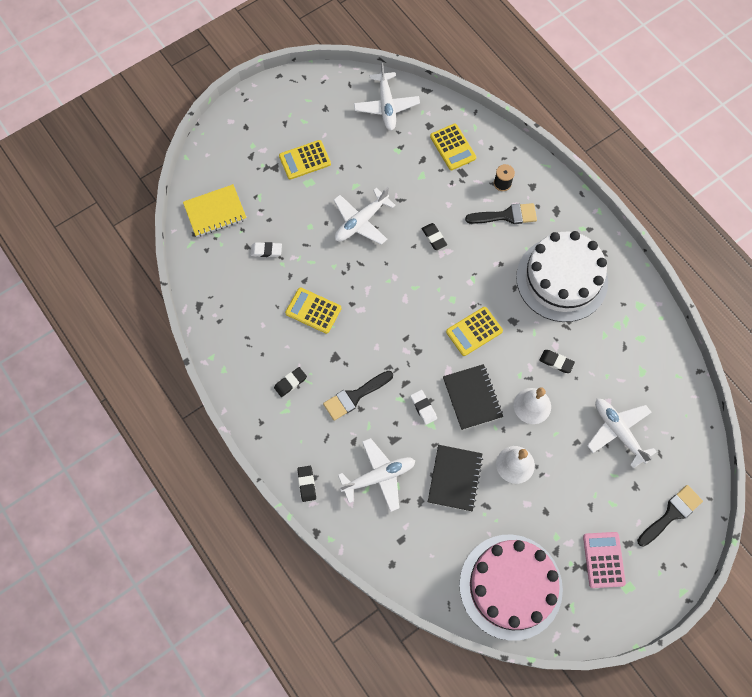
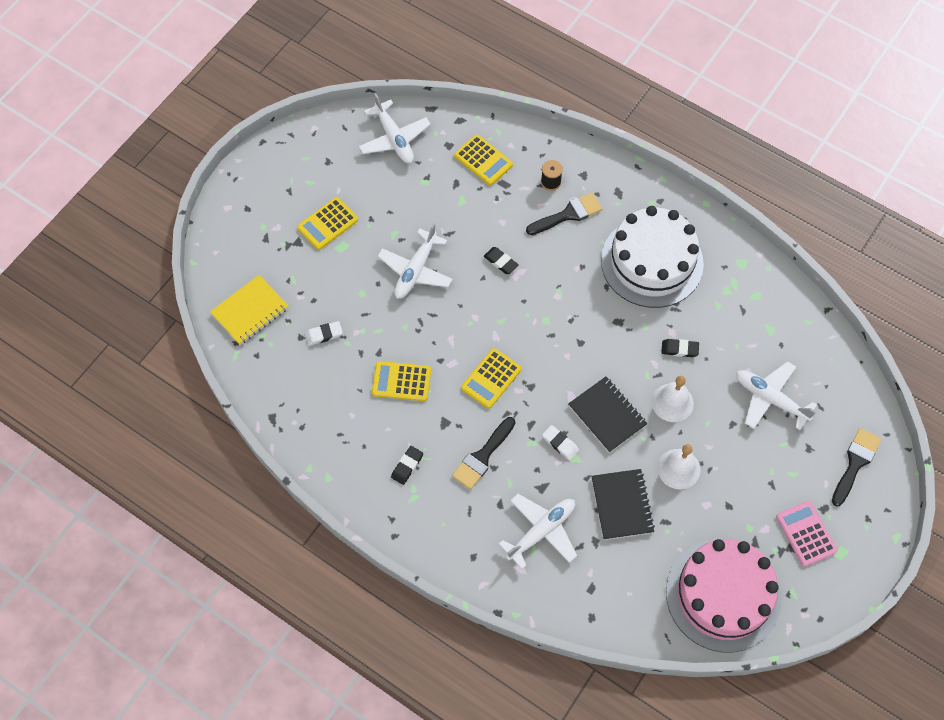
camera: 20 degrees left, 5 degrees down
black eraser [297,466,316,502] -> none
yellow calculator [446,307,503,356] -> yellow calculator moved to [461,348,522,409]

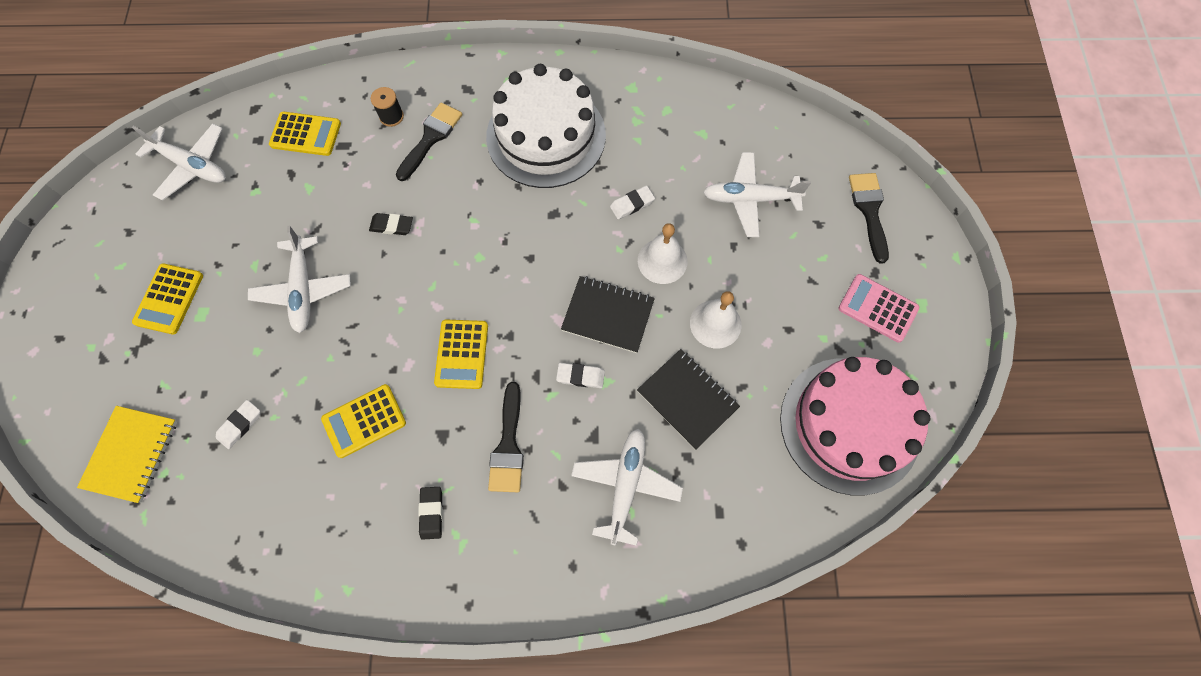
camera: 35 degrees left, 5 degrees up
black eraser [661,339,699,357] -> white eraser [610,185,655,219]

